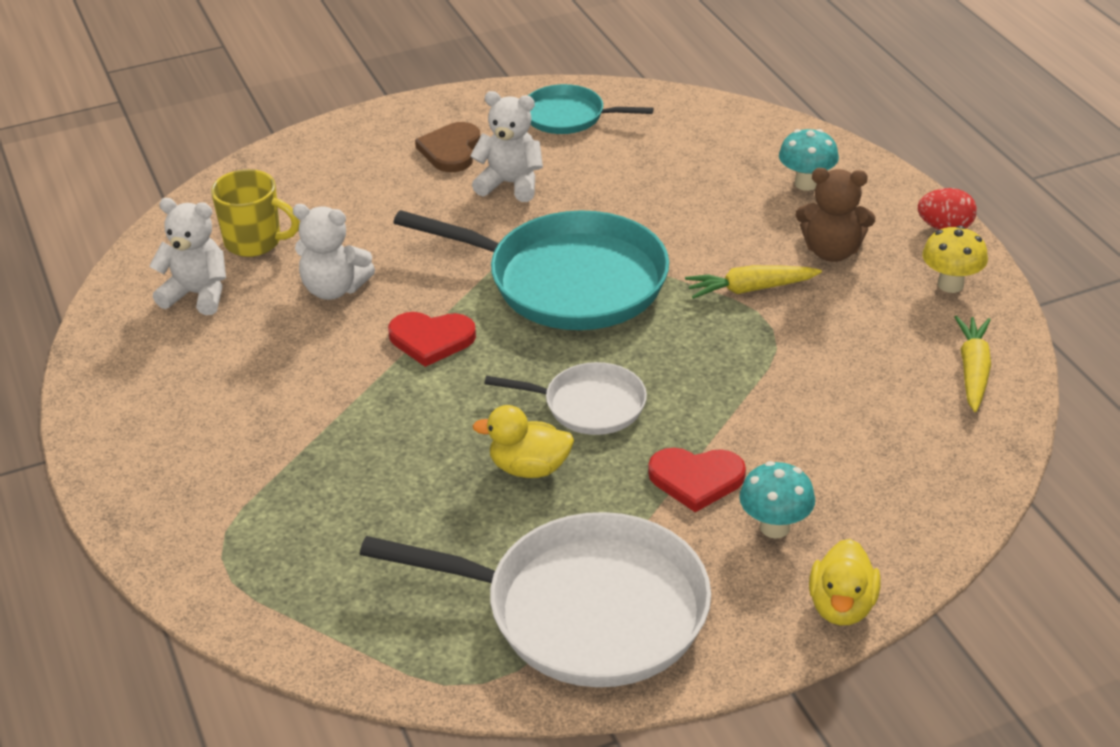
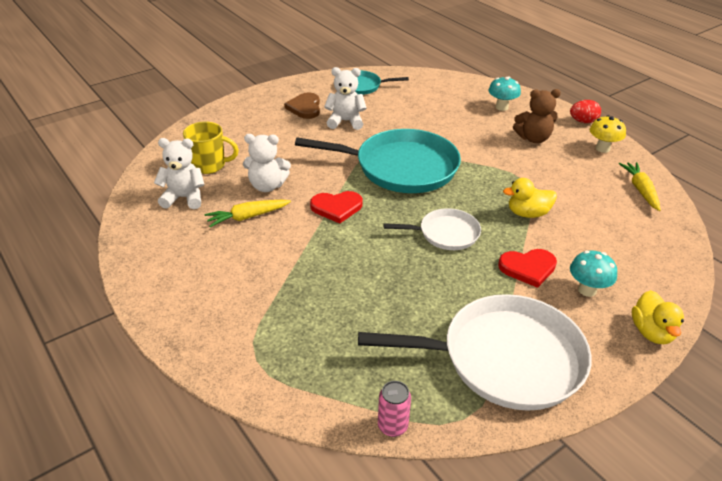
camera: 15 degrees left, 0 degrees up
yellow duck [473,405,574,478] -> yellow duck moved to [503,178,557,218]
yellow carrot [685,265,822,299] -> yellow carrot moved to [205,200,291,227]
none -> pink can [378,381,411,437]

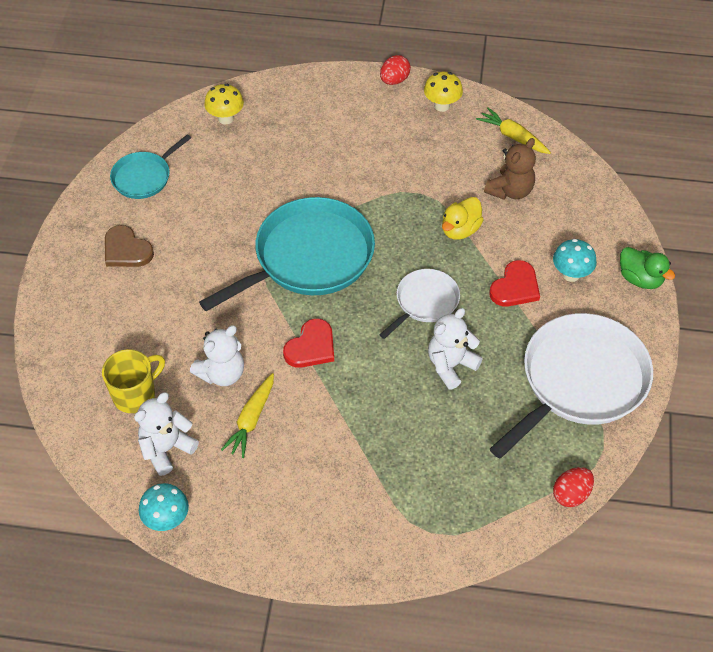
camera: 45 degrees left, 15 degrees up
white teddy bear [324,67,367,130] -> white teddy bear moved to [428,308,483,390]
pink can [378,381,411,437] -> red egg [553,467,594,507]
turquoise mushroom [488,77,521,111] -> turquoise mushroom moved to [139,483,189,531]
brown teddy bear [513,89,561,143] -> brown teddy bear moved to [484,138,536,200]
yellow duck [632,290,684,344] -> green duck [620,247,675,289]
none -> yellow mushroom [204,84,244,124]

